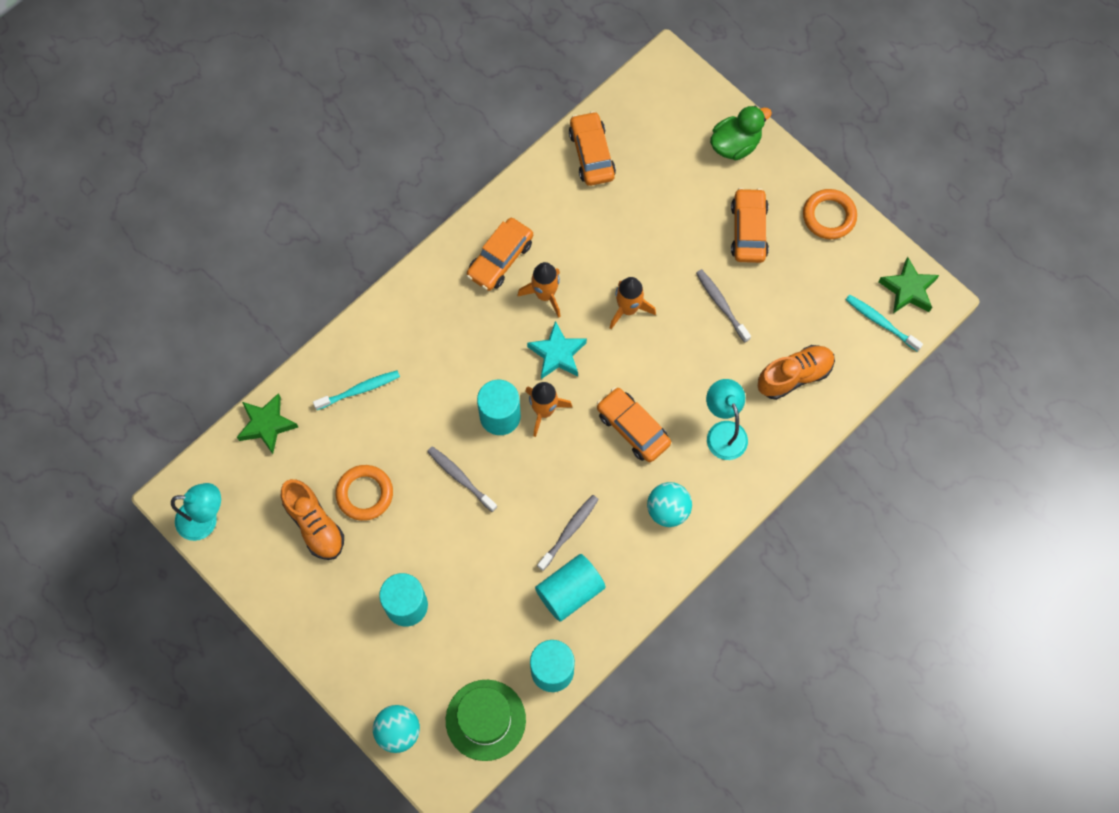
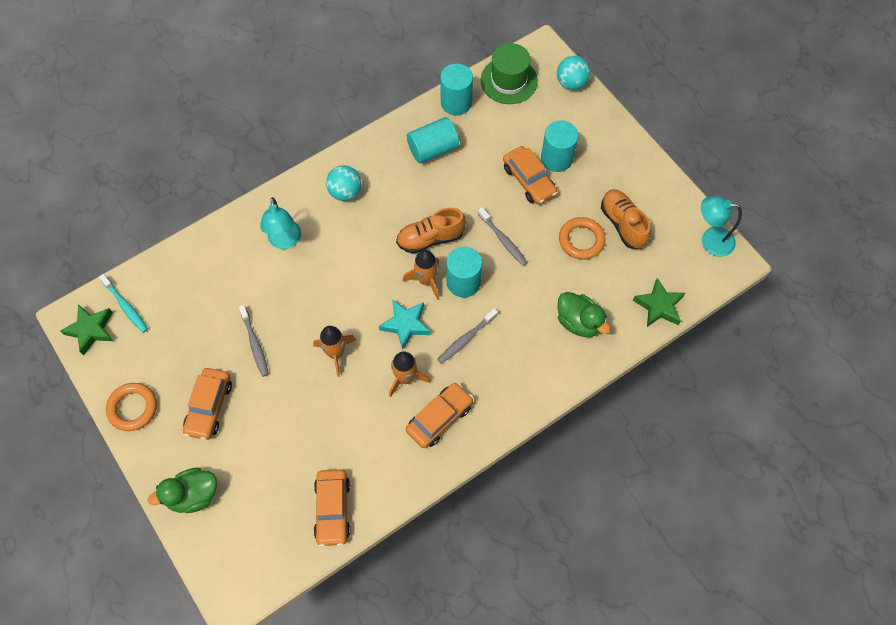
camera: 170 degrees left, 5 degrees down
turquoise toothbrush [313,370,400,410] -> green duck [557,292,610,337]
grey toothbrush [537,495,599,571] -> grey toothbrush moved to [437,309,498,364]
orange car [597,387,671,462] -> orange car moved to [503,146,557,205]
orange shoe [758,345,835,400] -> orange shoe moved to [396,208,466,254]

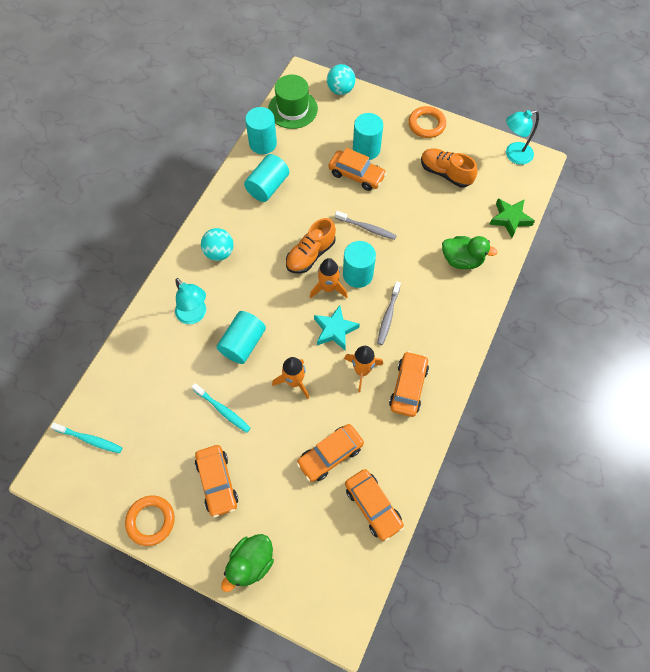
camera: 30 degrees left, 0 degrees up
green star [60,304,113,356] -> none
grey toothbrush [239,305,269,377] -> turquoise toothbrush [192,383,251,433]
orange ring [559,217,606,260] -> orange ring moved to [408,106,446,138]
none -> turquoise cylinder [216,311,266,364]
none -> orange car [296,424,364,482]

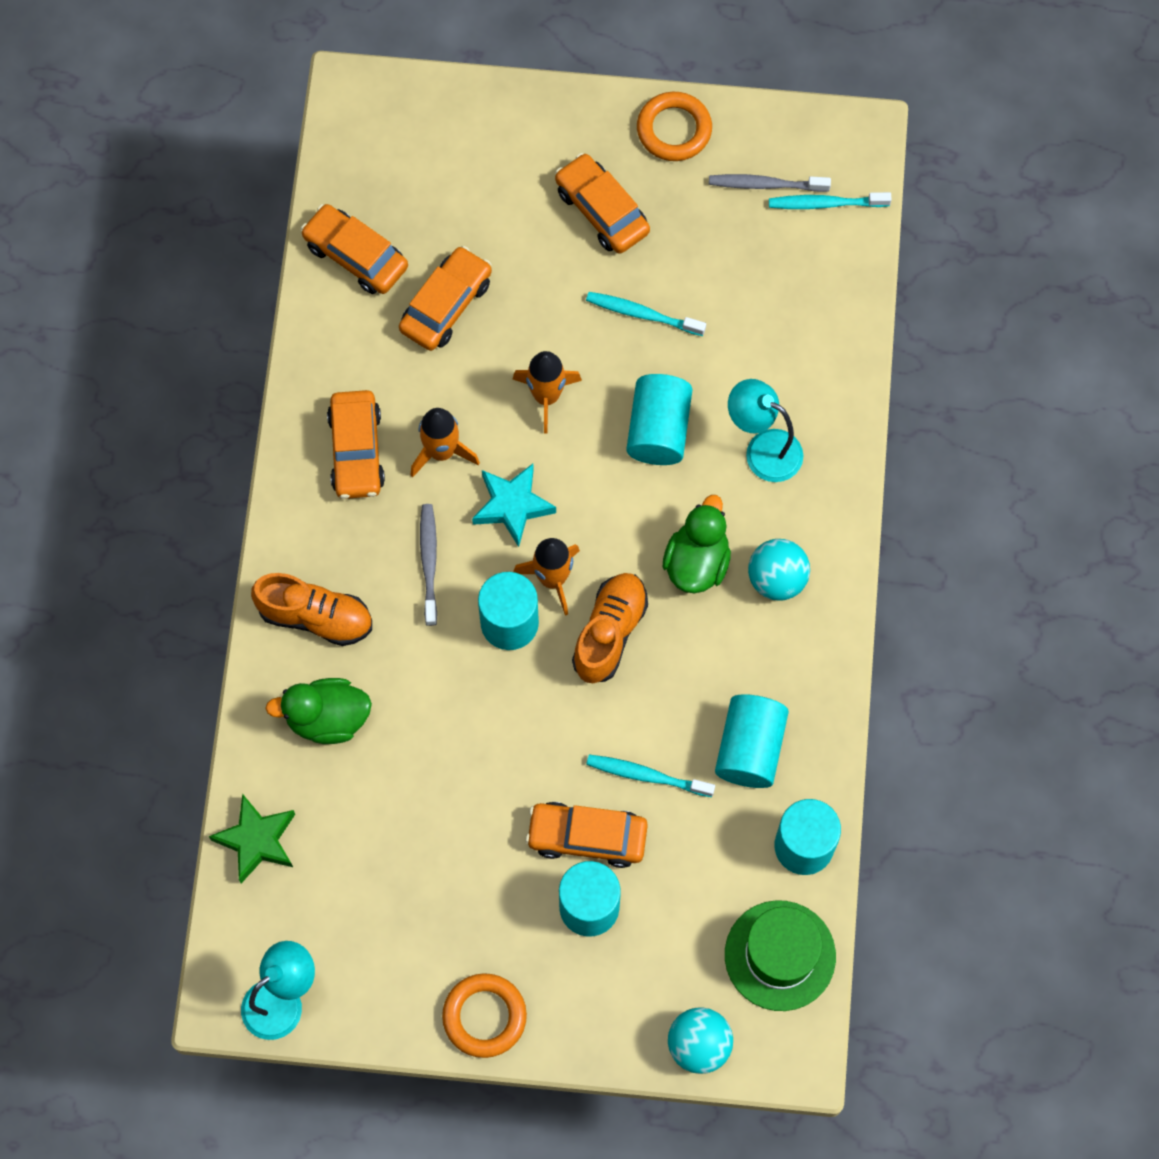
camera: 160 degrees right, 5 degrees up
green duck [221,534,274,592] -> green duck moved to [663,495,731,593]
grey toothbrush [335,211,397,240] -> grey toothbrush moved to [709,174,831,192]
orange shoe [421,148,478,188] -> orange shoe moved to [251,573,372,646]
none -> turquoise toothbrush [586,754,715,797]

